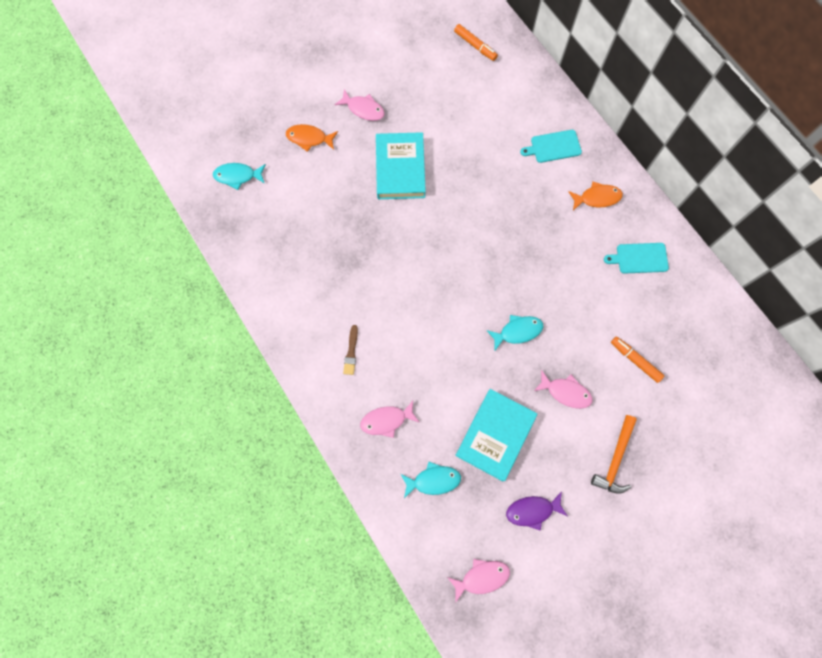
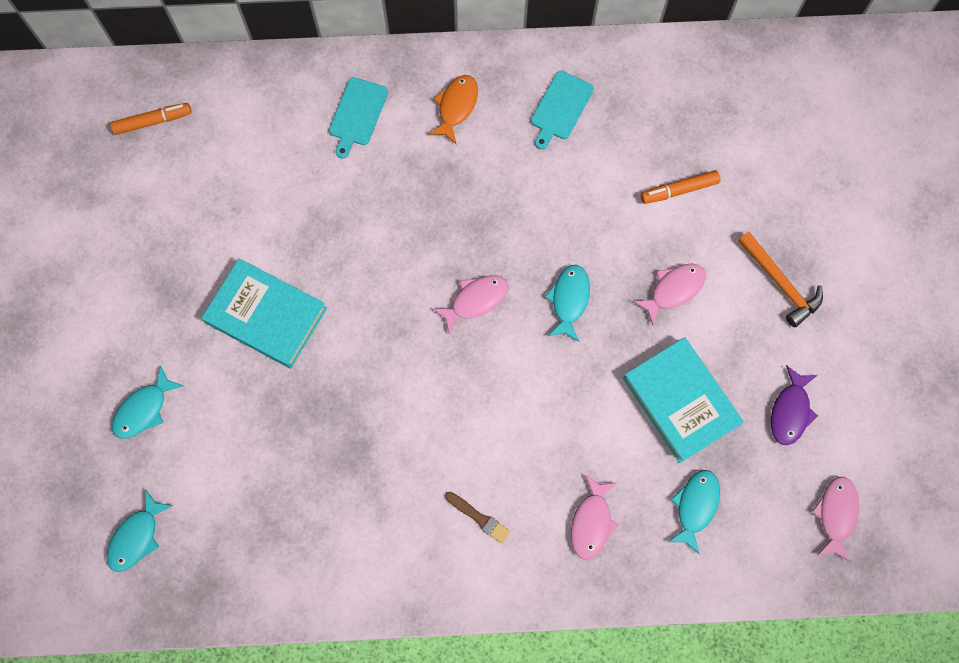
camera: 60 degrees left, 0 degrees up
orange fish [286,124,338,152] -> turquoise fish [112,366,184,439]
pink fish [334,89,385,121] -> pink fish moved to [432,275,508,334]

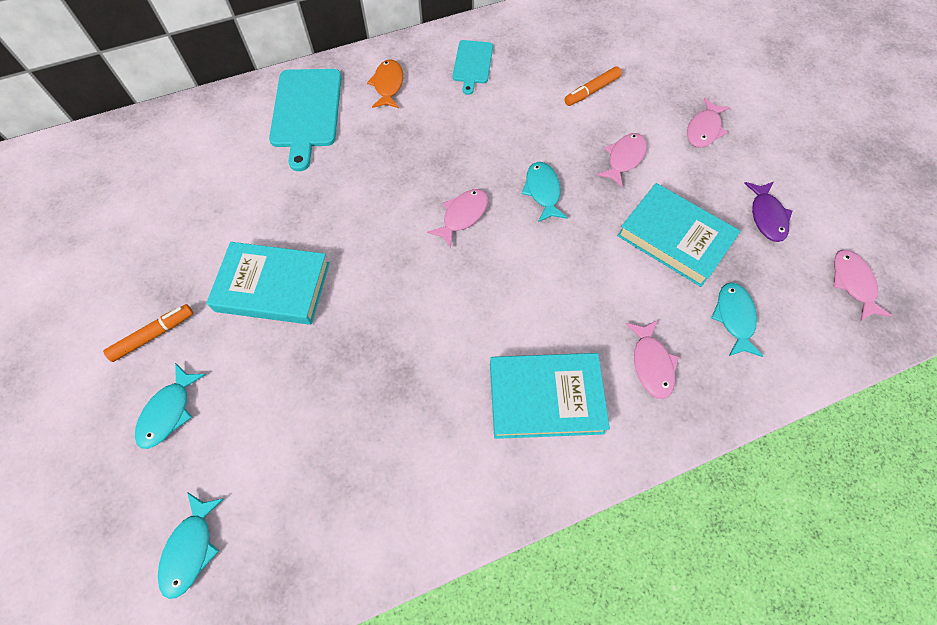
camera: 20 degrees left, 10 degrees down
orange marker [110,103,192,135] -> orange marker moved to [103,304,193,362]
turquoise cutting board [329,77,388,158] -> turquoise cutting board [269,69,342,171], size x1.70
brown brush [445,492,510,544] -> turquoise book [490,353,610,439]
orange hammer [738,232,823,327] -> pink fish [687,98,730,148]

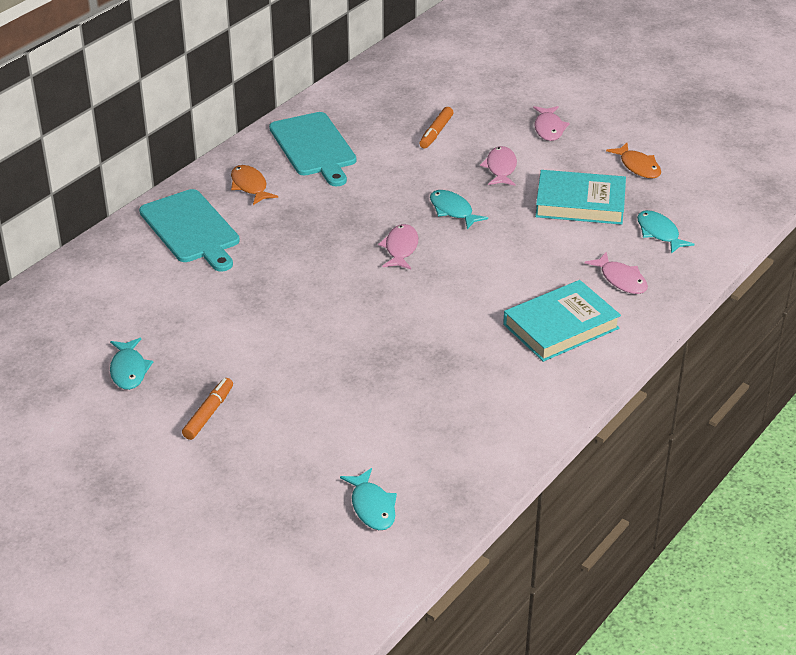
camera: 30 degrees left, 25 degrees down
turquoise fish [135,363,206,449] -> turquoise fish moved to [110,338,153,390]
turquoise book [206,242,330,325] -> none
turquoise cutting board [453,40,493,95] -> turquoise cutting board [269,112,357,187], size x1.70
purple fish [744,182,792,242] -> orange fish [606,143,661,179]
pink fish [833,250,892,321] -> none

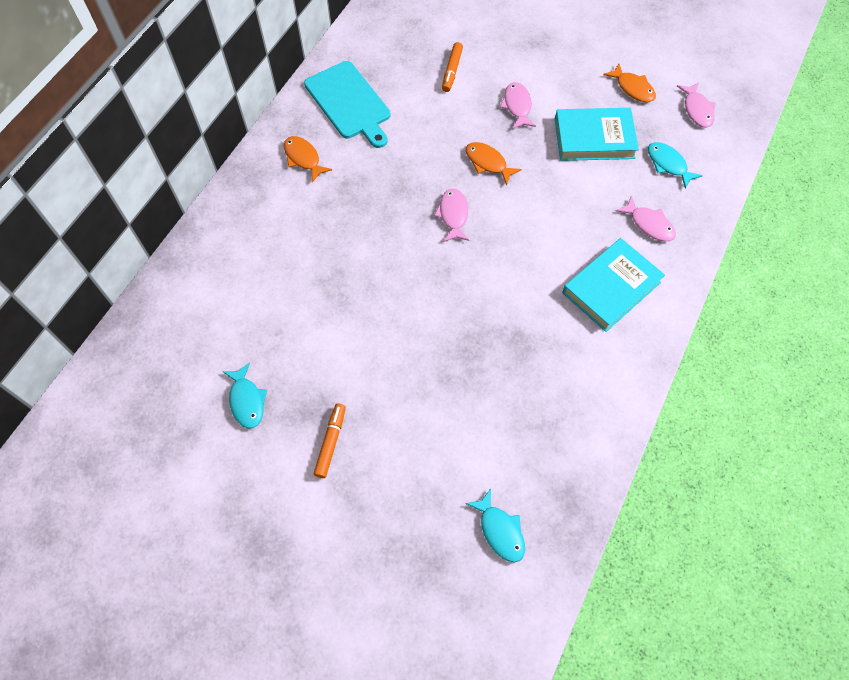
camera: 10 degrees left, 25 degrees up
turquoise cutting board [139,189,240,272] -> none
turquoise fish [430,190,488,229] -> orange fish [466,142,522,185]
pink fish [533,106,570,141] -> pink fish moved to [677,82,716,128]

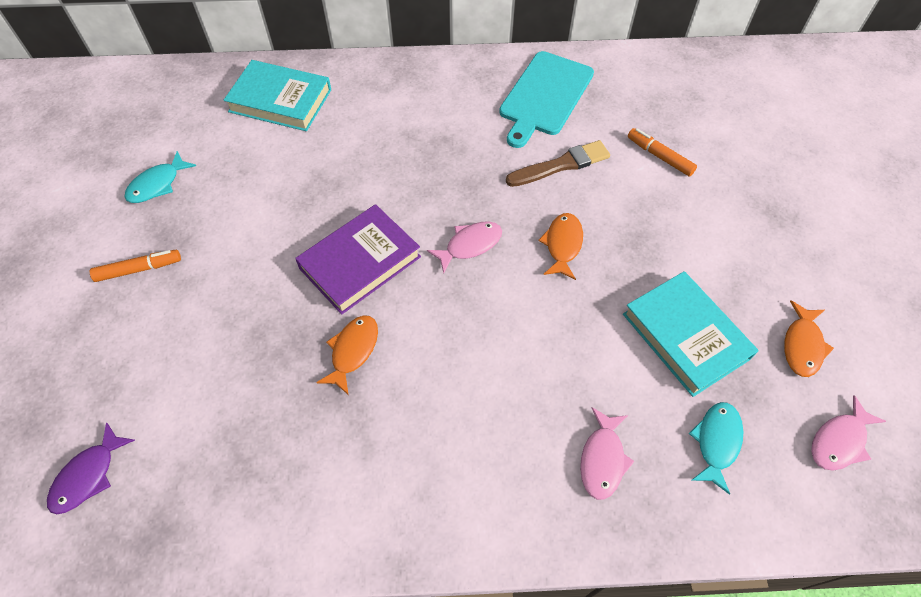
camera: 60 degrees right, 5 degrees down
orange fish [284,136,332,183] -> orange fish moved to [316,315,378,395]
orange marker [442,42,463,92] -> orange marker turned 60 degrees clockwise [628,128,697,176]
turquoise fish [466,489,525,563] -> purple fish [47,422,135,514]
pink fish [500,82,536,129] -> none
turquoise book [562,238,665,332] -> turquoise book moved to [224,60,331,131]
none -> purple book [295,204,421,315]
none -> brown brush [506,140,610,187]

